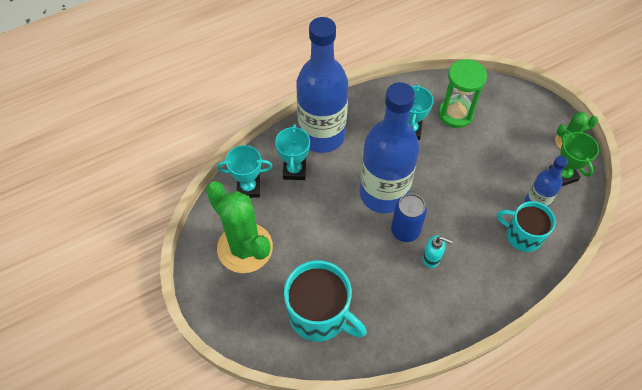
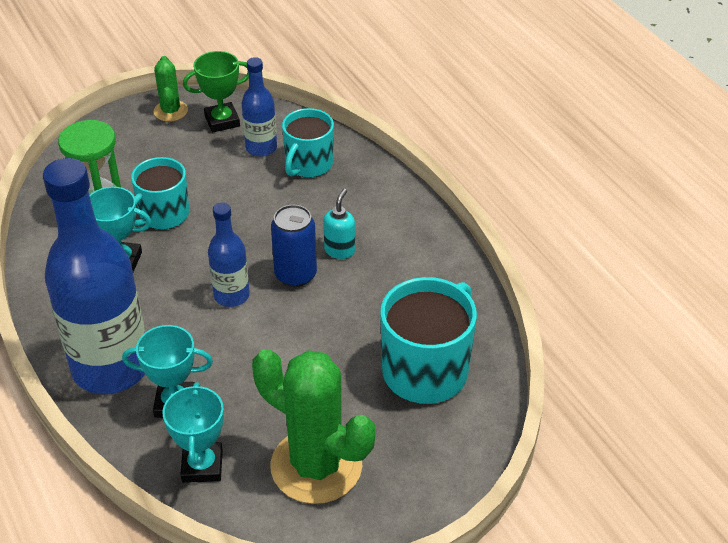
camera: 90 degrees left, 15 degrees down
green cactus [206,181,273,273] -> green cactus turned 75 degrees clockwise [252,349,375,504]
blue bottle [360,82,419,213] -> blue bottle [208,202,250,307], size x0.49
none -> turquoise mug [131,157,189,229]

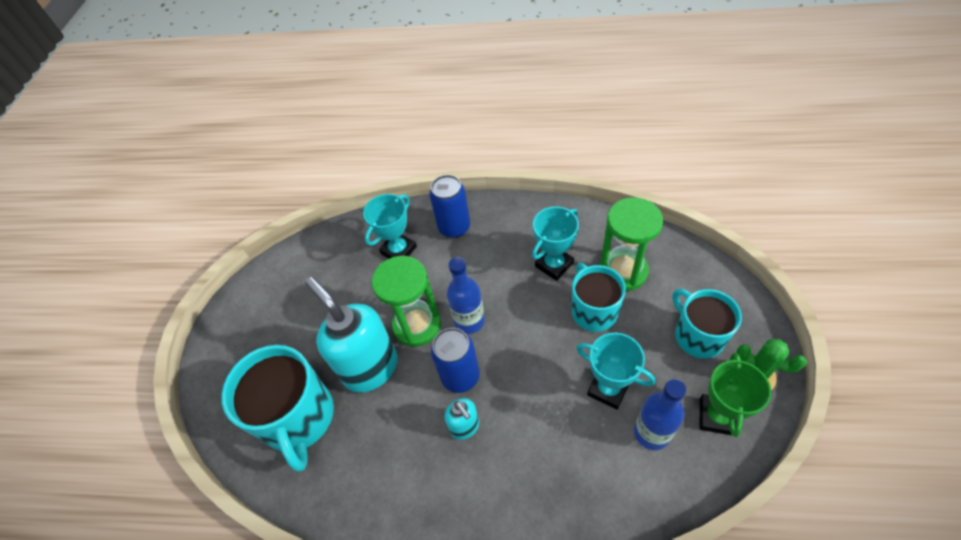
camera: 130 degrees right, 10 degrees up
blue bottle [43,158,145,394] -> blue can [429,175,470,238]
turquoise trophy [162,382,224,483] -> turquoise trophy moved to [576,333,656,410]
green cactus [252,349,375,504] -> none
turquoise mug [282,108,334,178] -> turquoise mug moved to [673,289,742,359]
none -> turquoise soap dispenser [305,277,398,393]
none -> green hourglass [372,256,441,347]

